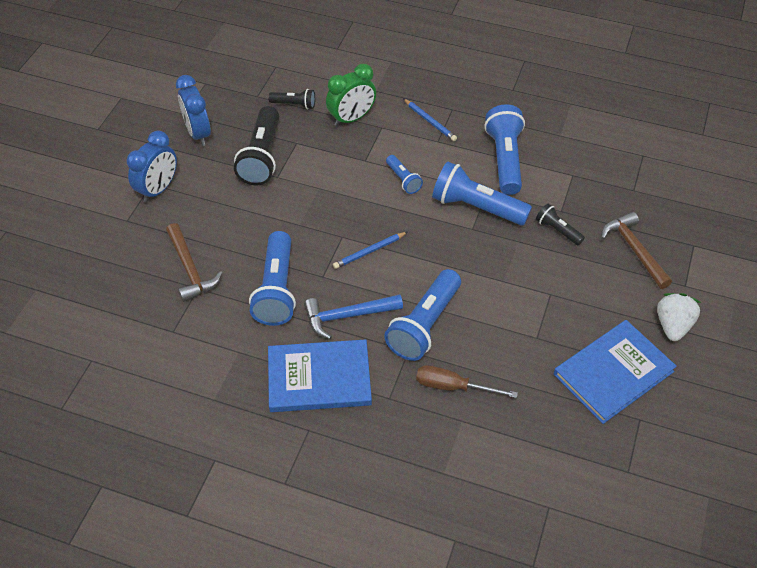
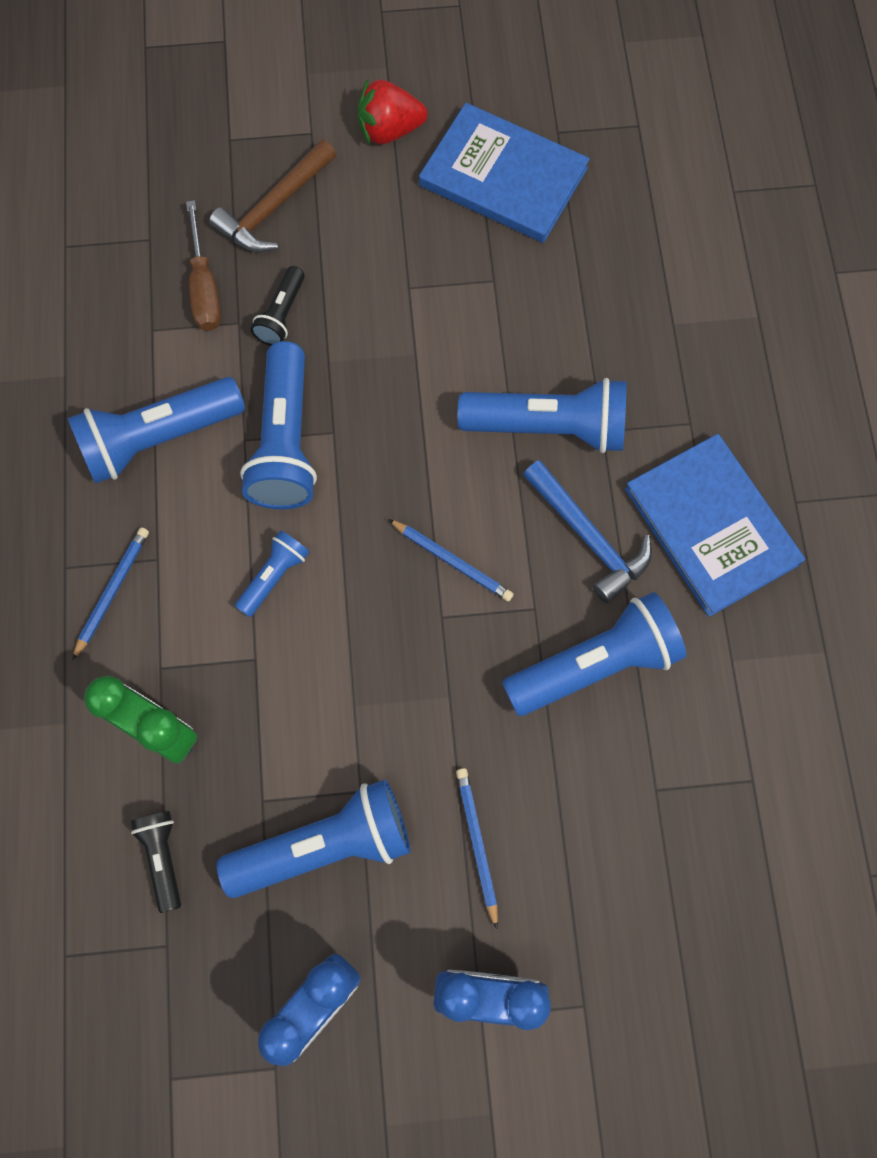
camera: 115 degrees left, 20 degrees up
brown hammer [166,223,223,302] -> none
black flashlight [234,106,279,185] -> blue flashlight [217,779,411,898]
brown screwdriver [416,365,518,398] -> brown screwdriver moved to [186,200,221,331]
white strawberry [657,293,701,341] -> red strawberry [358,79,427,145]
none -> blue pencil [456,768,498,929]

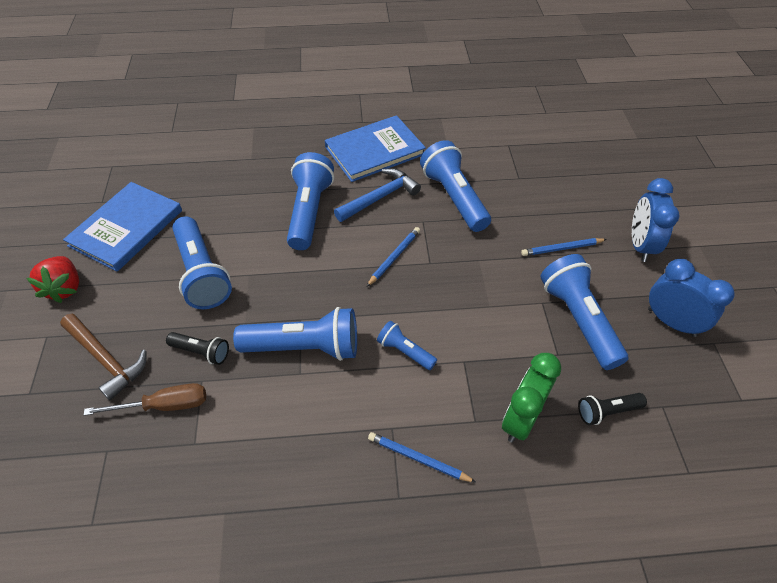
camera: 90 degrees left, 20 degrees down
blue flashlight [67,377,245,484] -> blue flashlight moved to [172,216,232,309]

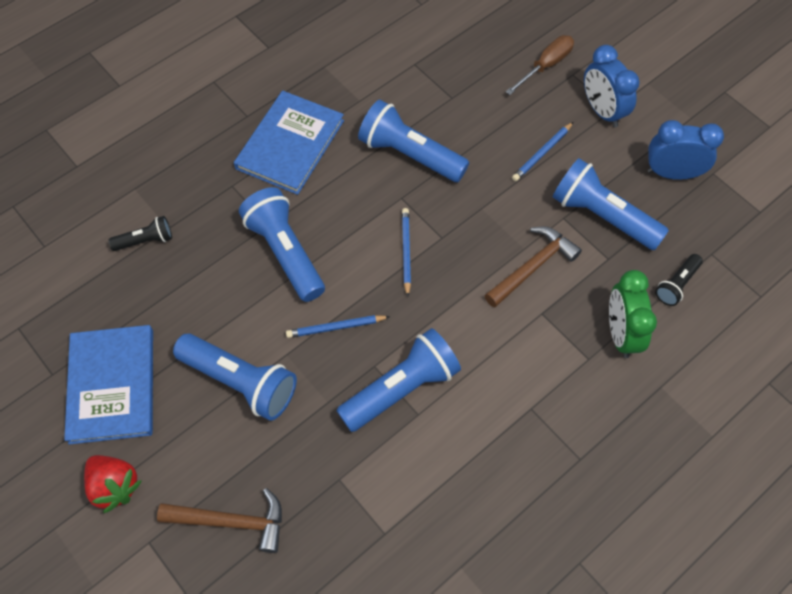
camera: 35 degrees left, 10 degrees up
brown screwdriver [84,383,206,416] -> brown screwdriver moved to [506,35,574,95]
black flashlight [166,332,229,365] -> black flashlight moved to [108,216,172,251]
blue hammer [334,168,421,222] -> none
blue pencil [368,432,476,483] -> blue pencil moved to [286,315,390,338]
blue flashlight [377,321,437,370] -> none
none -> brown hammer [484,226,582,308]

